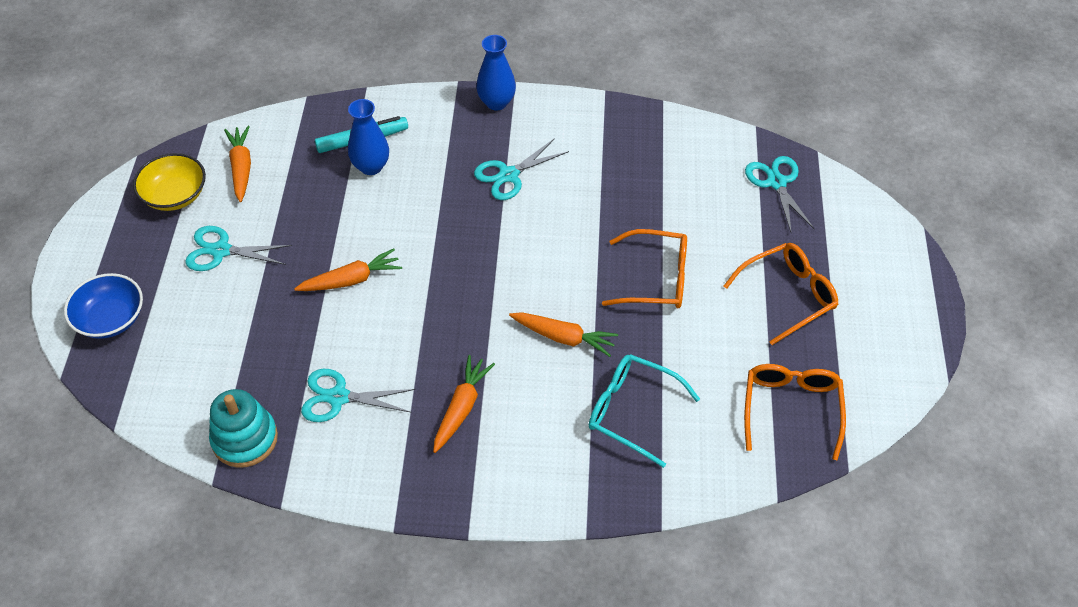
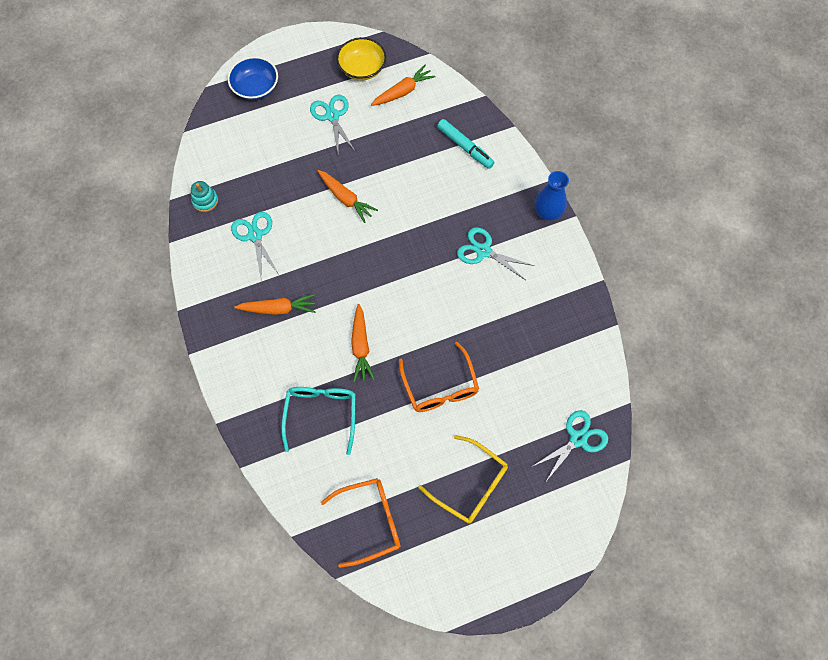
camera: 65 degrees right, 15 degrees up
turquoise stacking toy [209,389,278,468] -> turquoise stacking toy [191,181,218,212], size x0.61
blue vase [348,99,389,175] -> none
orange glasses [724,243,839,345] -> yellow glasses [418,435,508,524]

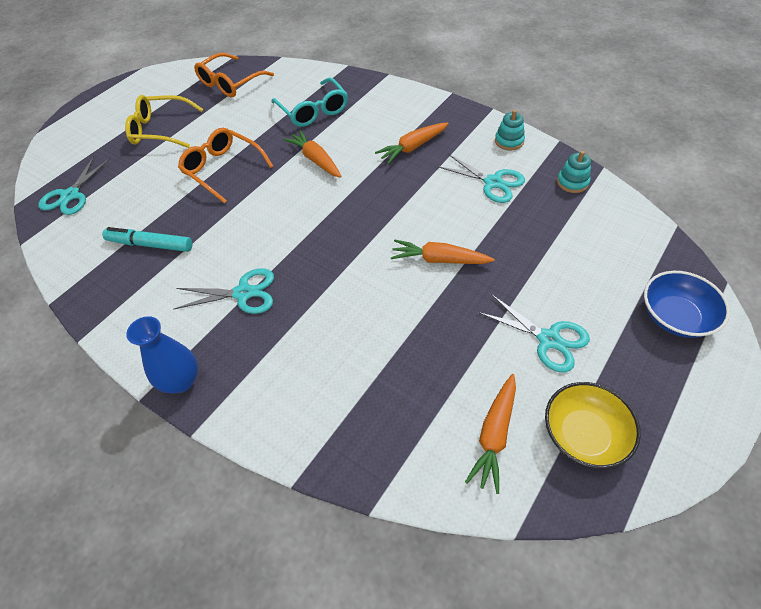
camera: 150 degrees right, 15 degrees down
turquoise marker [437,119,495,169] -> turquoise marker moved to [102,227,192,252]
none -> turquoise stacking toy [495,110,525,150]

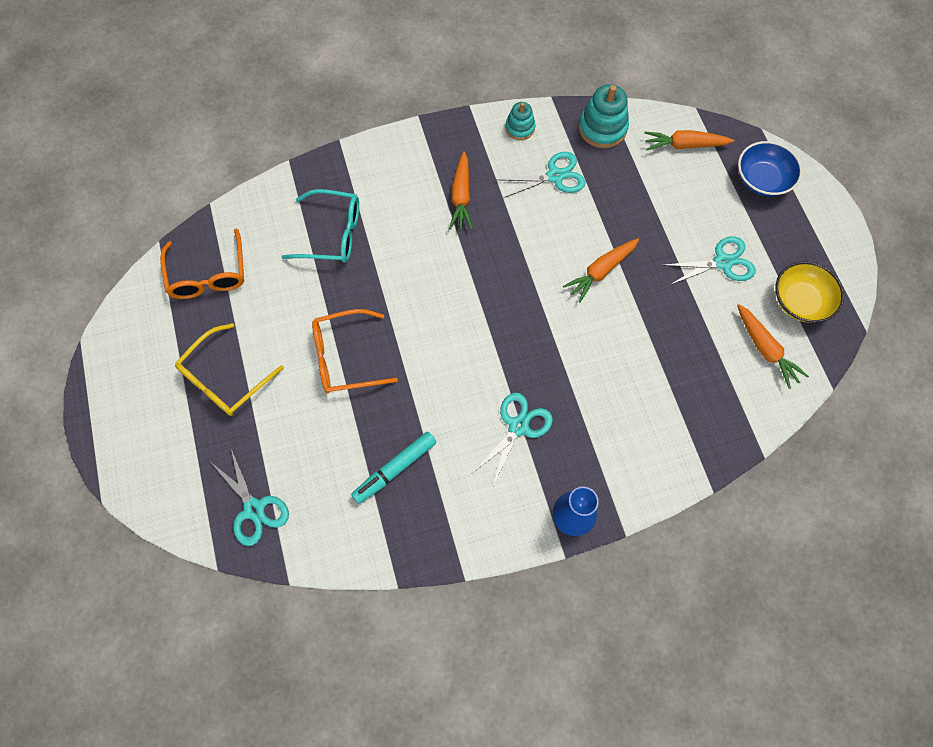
camera: 55 degrees left, 15 degrees up
orange carrot [283,130,342,178] -> orange carrot moved to [644,130,734,150]
turquoise stacking toy [557,151,591,193] -> turquoise stacking toy [579,84,629,148], size x1.64

